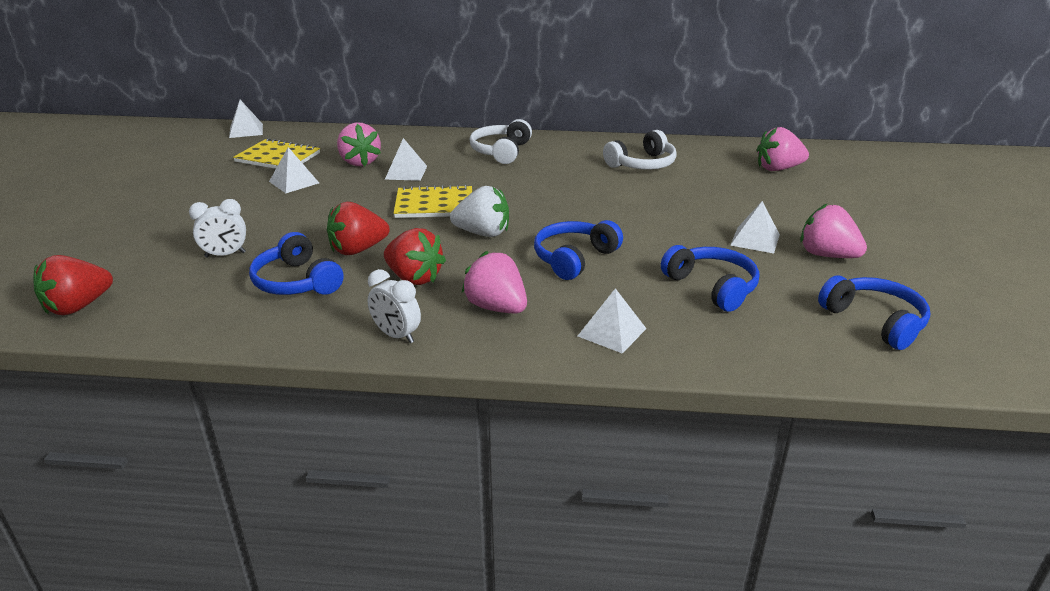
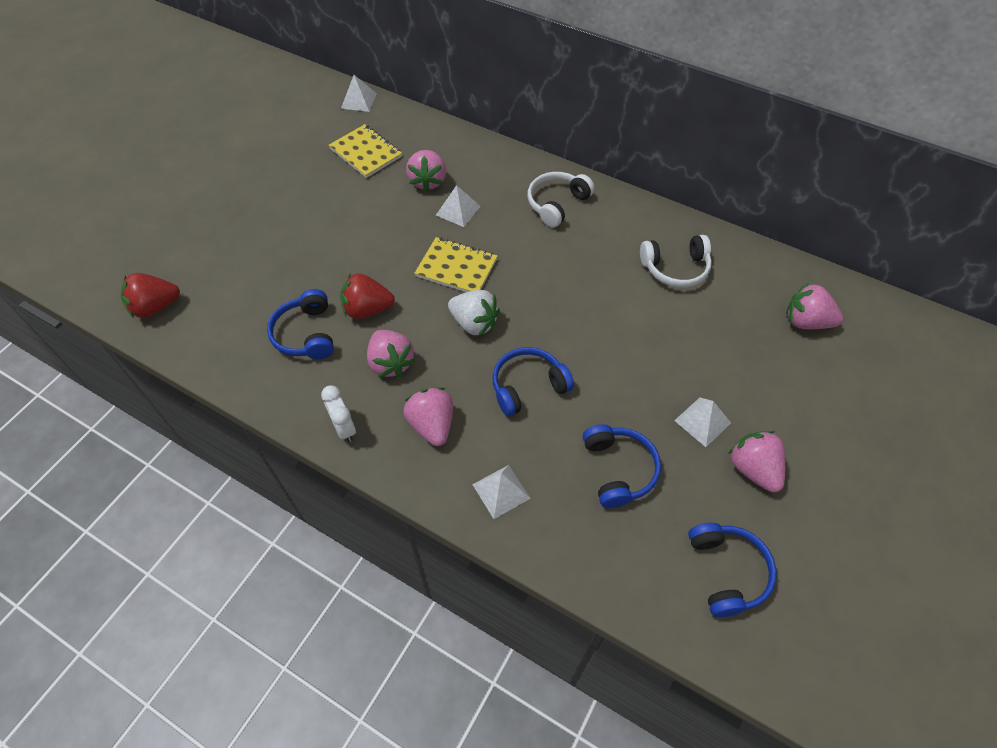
camera: 25 degrees right, 25 degrees up
white clock [189,199,246,258] -> none
white pyramid [269,147,319,193] -> none
red strawberry [384,228,446,285] -> pink strawberry [367,330,415,377]

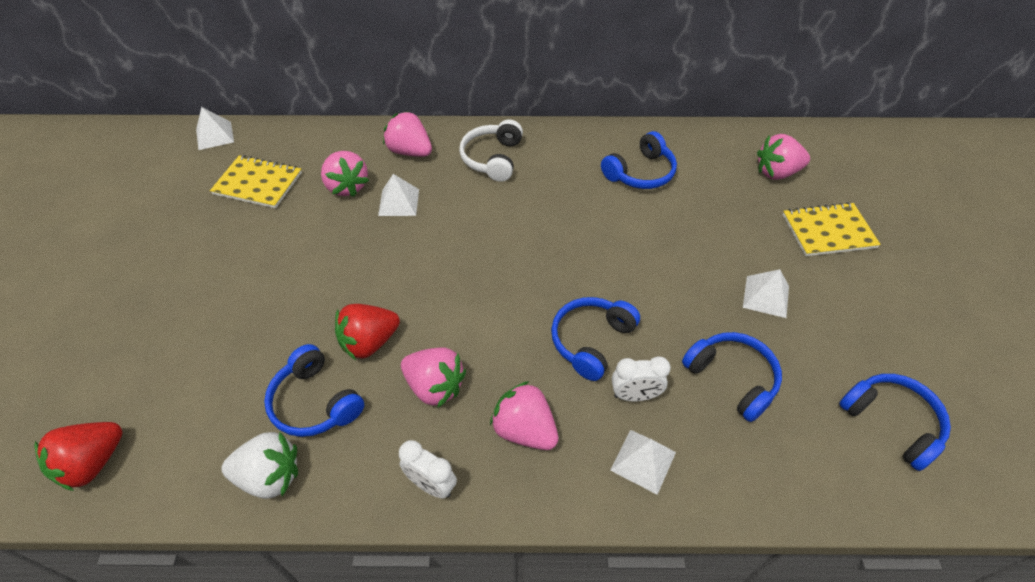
camera: 30 degrees left, 5 degrees down
yellow notebook [414,237,498,292] -> yellow notebook moved to [783,202,881,256]
white strawberry [448,290,500,336] -> white strawberry moved to [221,432,298,499]
white headphones [640,235,712,288] -> blue headphones [601,131,677,189]
pink strawberry [728,431,785,492] -> pink strawberry moved to [383,111,432,157]
none -> white clock [612,356,671,401]

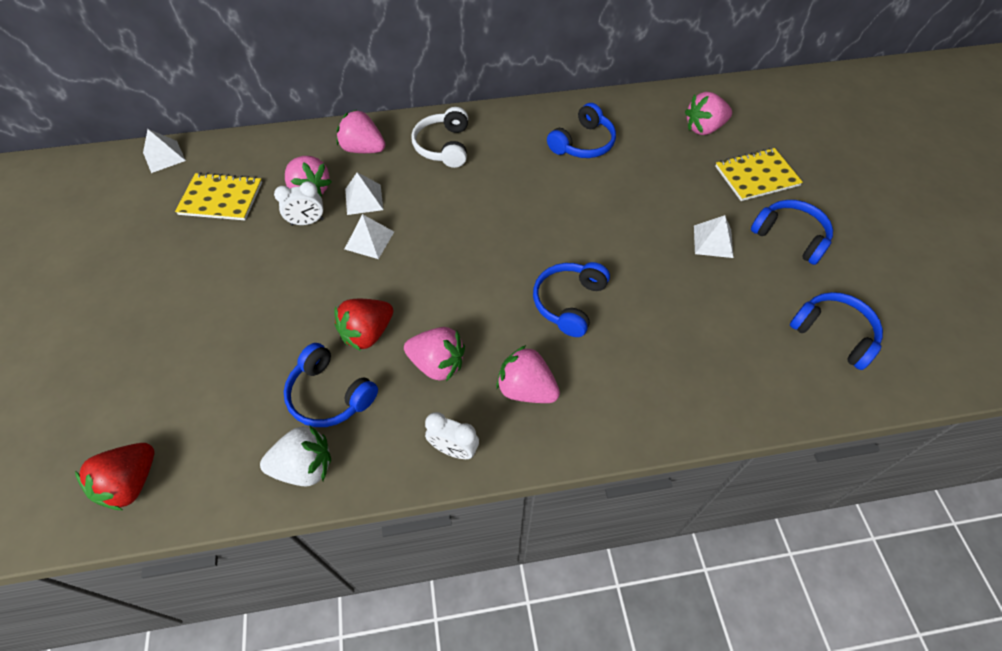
camera: 10 degrees left, 5 degrees up
white pyramid [610,430,676,495] -> white pyramid moved to [345,214,394,259]
white clock [612,356,671,401] -> white clock moved to [274,181,324,225]
blue headphones [682,332,782,422] -> blue headphones moved to [751,200,833,265]

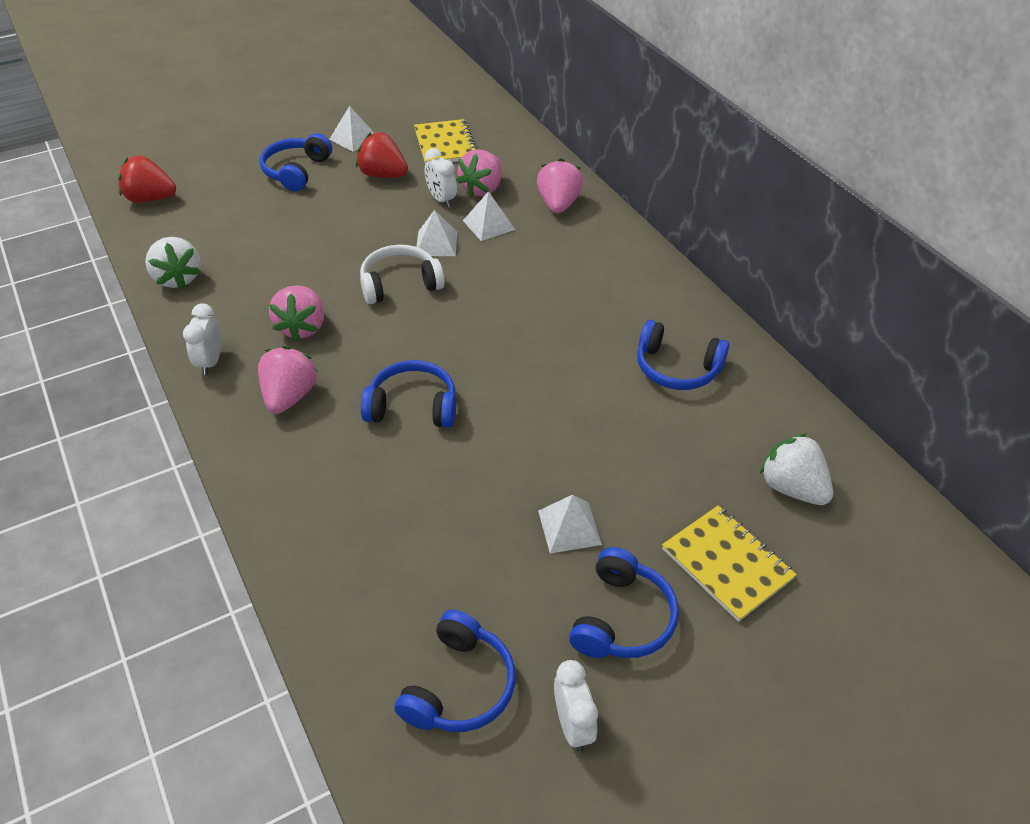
camera: 70 degrees right, 10 degrees down
white pyramid [143,129,186,173] -> white pyramid moved to [329,106,374,152]
blue headphones [284,343,378,427] -> blue headphones moved to [259,133,332,192]
red strawberry [334,299,393,351] -> red strawberry moved to [356,132,408,178]
white headphones [411,107,468,168] -> white headphones moved to [360,245,445,304]
pink strawberry [685,92,732,135] -> white strawberry [760,434,833,505]
none -> white clock [554,660,598,751]

